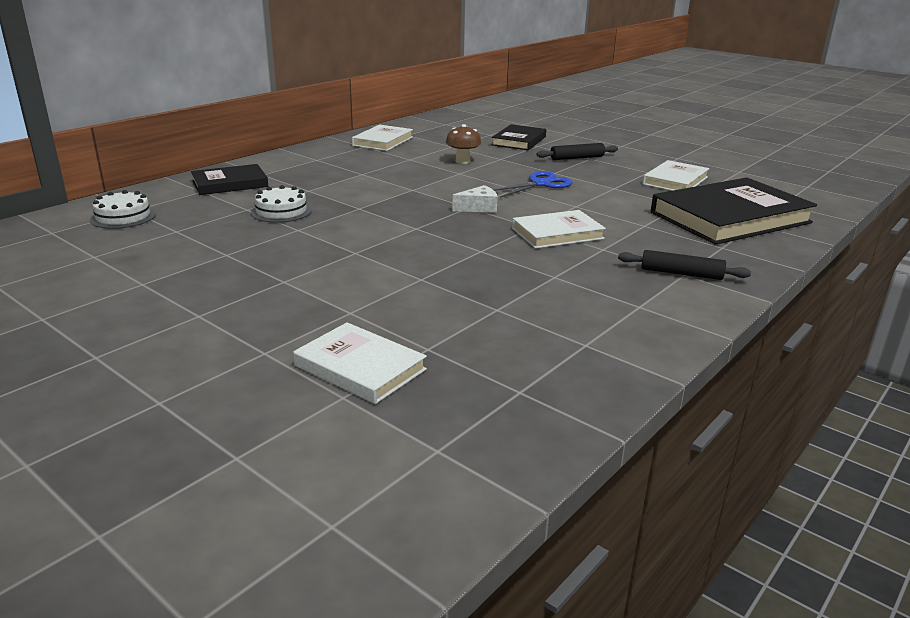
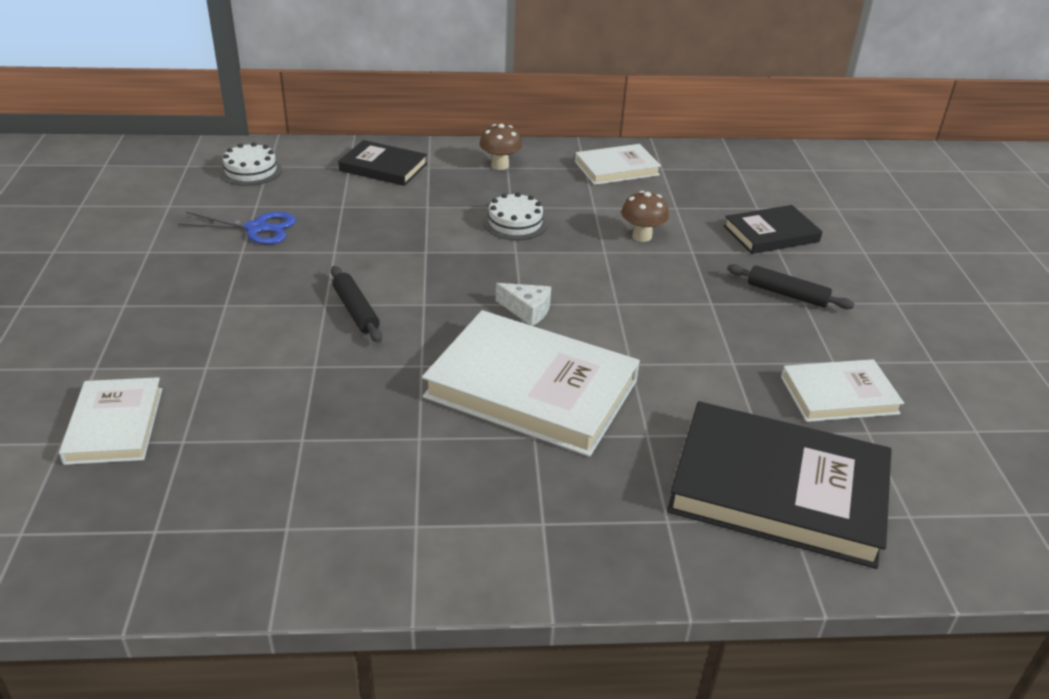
camera: 45 degrees right, 10 degrees up
white cake [251,185,312,223] -> white cake moved to [483,192,548,240]
blue scissors [493,171,573,198] -> blue scissors moved to [178,212,296,245]
white book [512,210,606,249] -> white book [422,310,640,457], size x1.80
black rolling pin [618,250,751,280] -> black rolling pin moved to [331,266,382,343]
none -> brown mushroom [480,124,522,170]

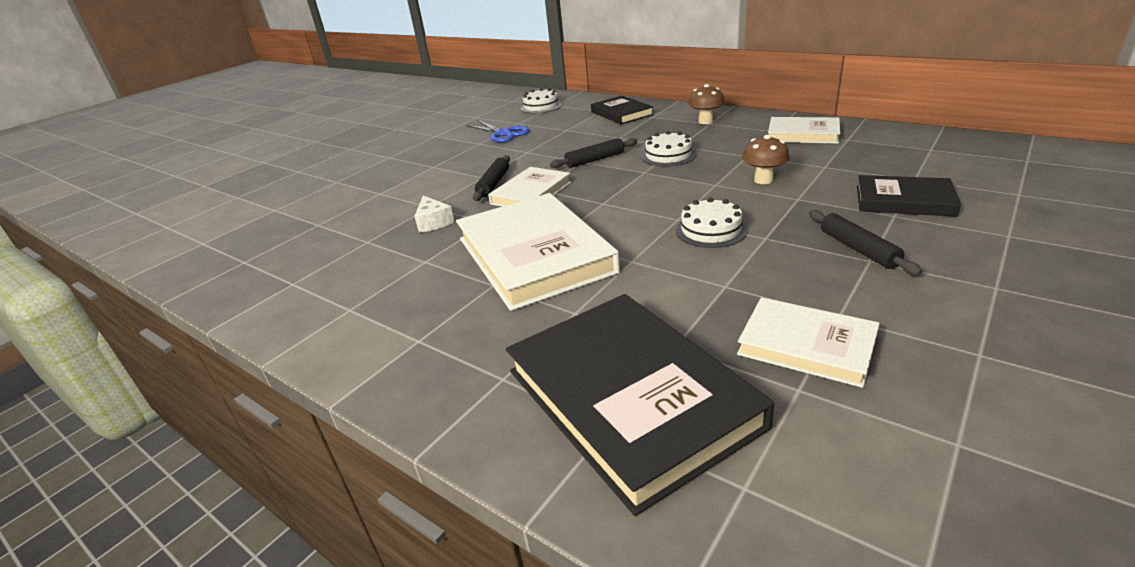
camera: 45 degrees right, 5 degrees down
white book [59,377,162,465] -> white book moved to [488,167,571,207]
white cheese [496,283,551,326] -> white cheese moved to [414,196,455,233]
none -> black rolling pin [550,138,637,168]
none -> white cake [675,197,748,248]

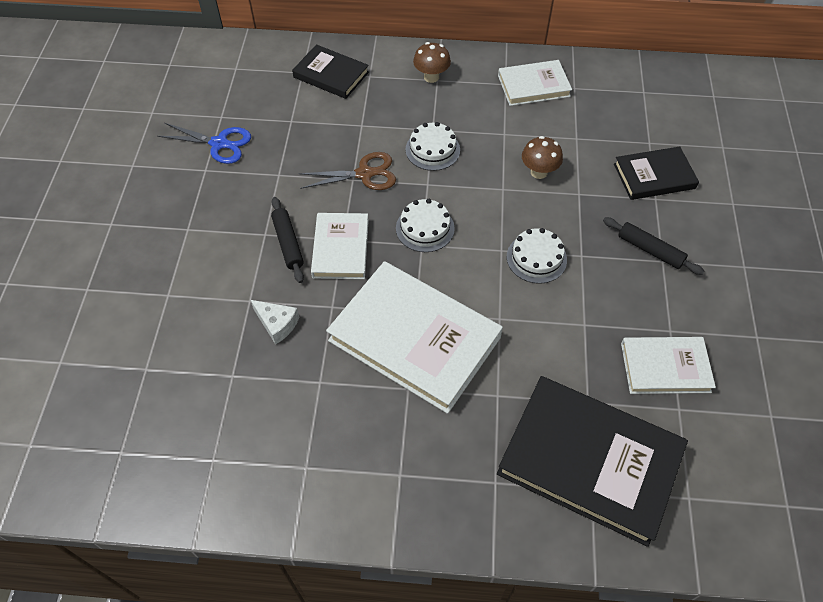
camera: 35 degrees left, 25 degrees up
white cake [521,88,562,114] -> white cake moved to [396,199,455,252]
black rolling pin [550,138,637,168] -> brown scissors [298,152,396,190]

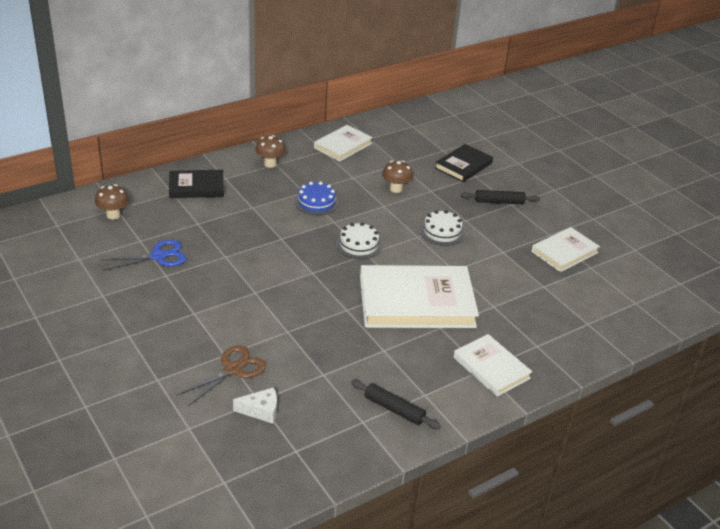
camera: 40 degrees left, 20 degrees down
white cheese [251,300,299,345] -> white cheese moved to [233,387,277,424]
black rolling pin [271,197,304,283] -> black rolling pin moved to [351,380,441,429]
brown scissors [298,152,396,190] -> brown scissors moved to [177,345,266,406]
white book [311,213,369,279] -> white book moved to [453,334,532,397]
white cake [406,122,460,171] -> blue cake [295,181,339,215]
black book [497,376,688,547] -> none
none -> brown mushroom [95,184,129,220]

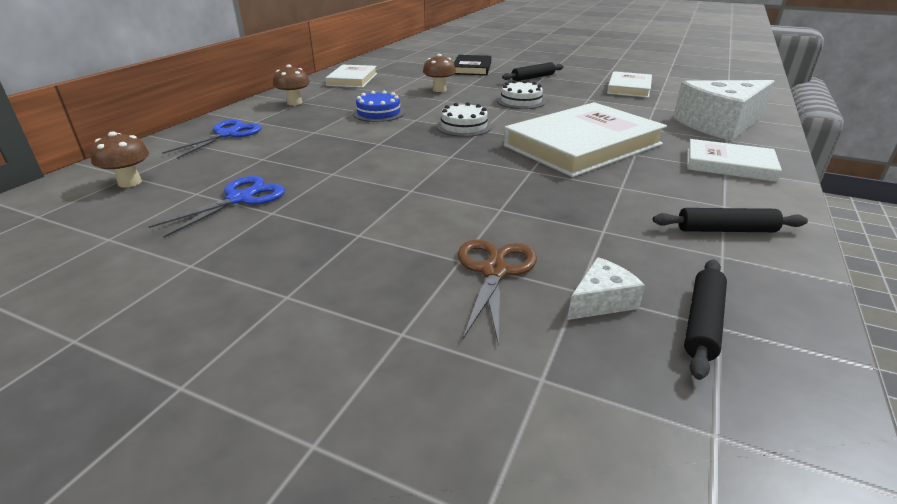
camera: 30 degrees left, 5 degrees down
black book [169,170,224,198] -> blue scissors [162,120,262,159]
none -> white cheese [673,80,775,141]
none -> black rolling pin [684,259,727,380]

